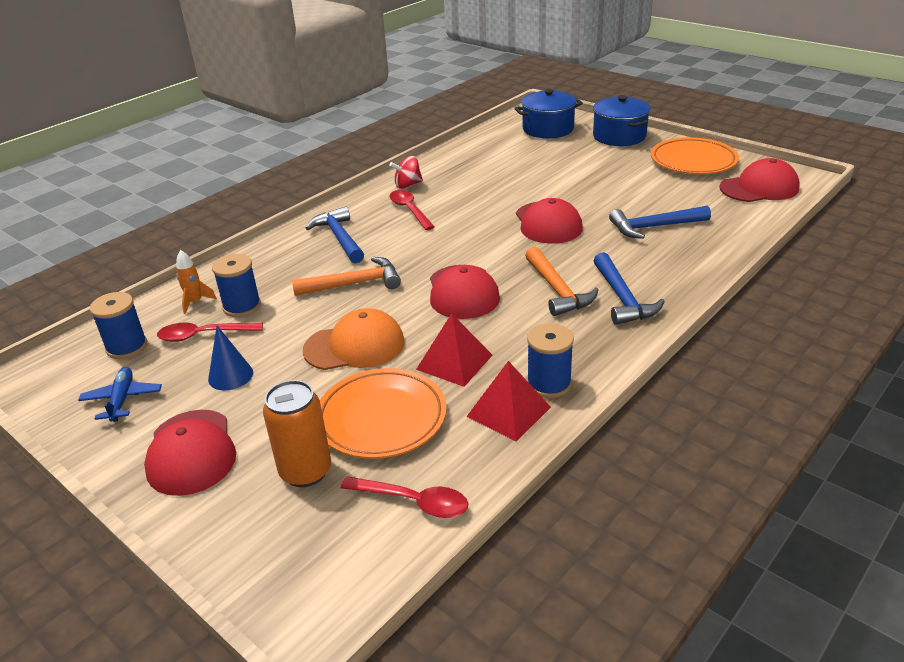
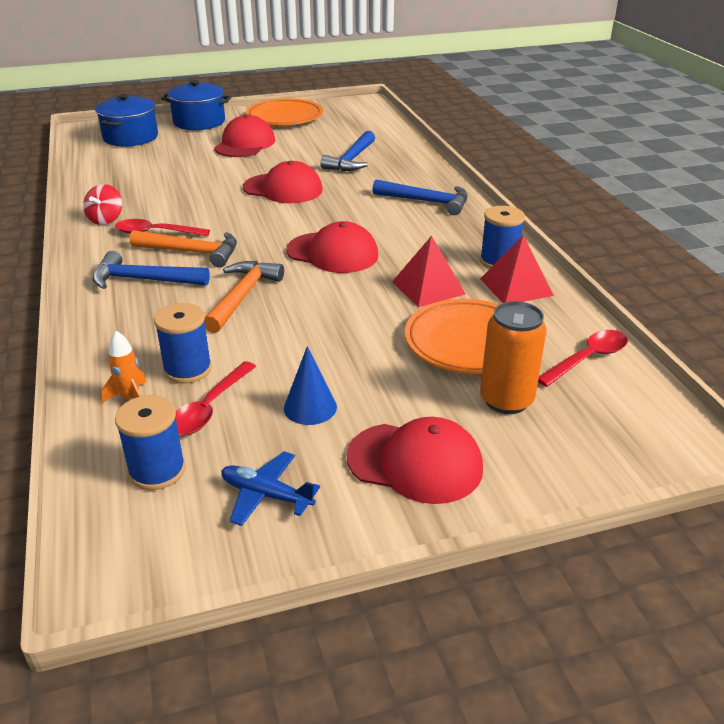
camera: 60 degrees left, 0 degrees up
orange cap [303,308,404,370] -> none
orange hammer [525,247,598,316] -> orange hammer moved to [130,230,237,268]
red cap [719,158,800,202] -> red cap moved to [214,114,275,157]

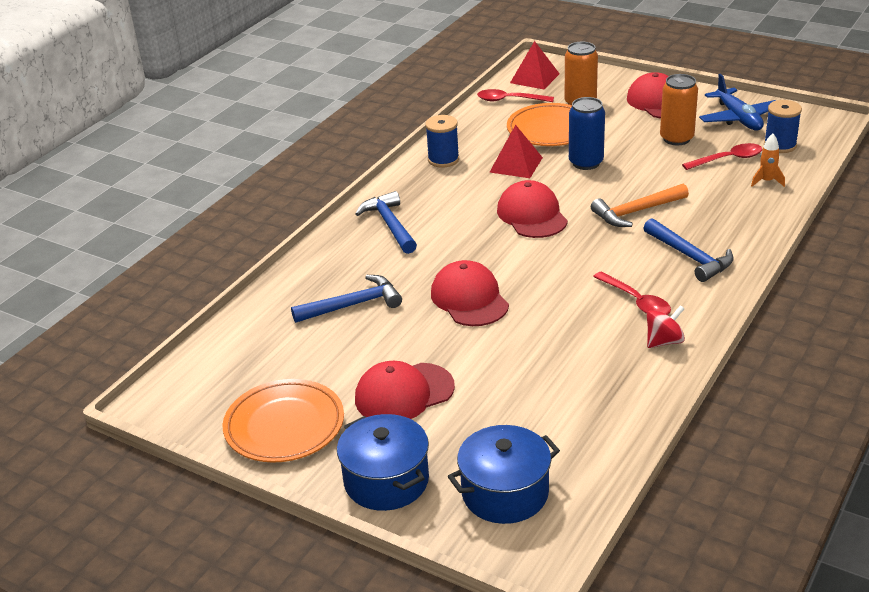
camera: 130 degrees left, 0 degrees up
orange hammer [130,230,237,268] -> none
blue spool [154,303,212,383] -> none
blue plane [221,451,320,526] -> blue plane [699,74,776,130], size x1.52
blue cone [284,346,337,425] -> orange can [660,74,698,145]
red pyramid [480,235,554,303] -> red pyramid moved to [510,41,560,89]
none -> blue can [569,97,605,170]

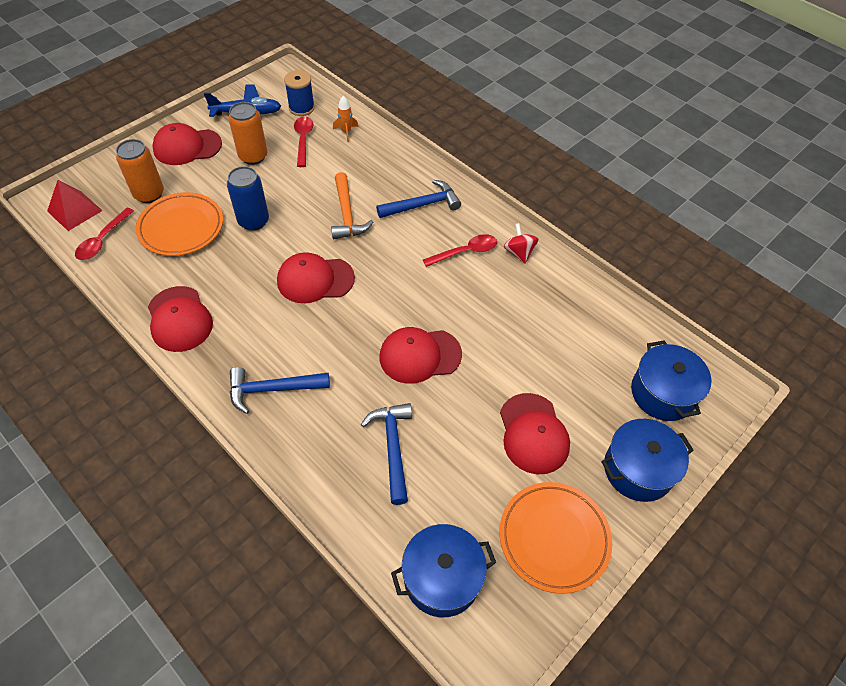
camera: 80 degrees left, 20 degrees up
blue spool [425,115,459,168] -> red cap [148,286,213,352]
red pyramid [490,124,543,178] -> none
none -> blue pot [391,524,496,617]

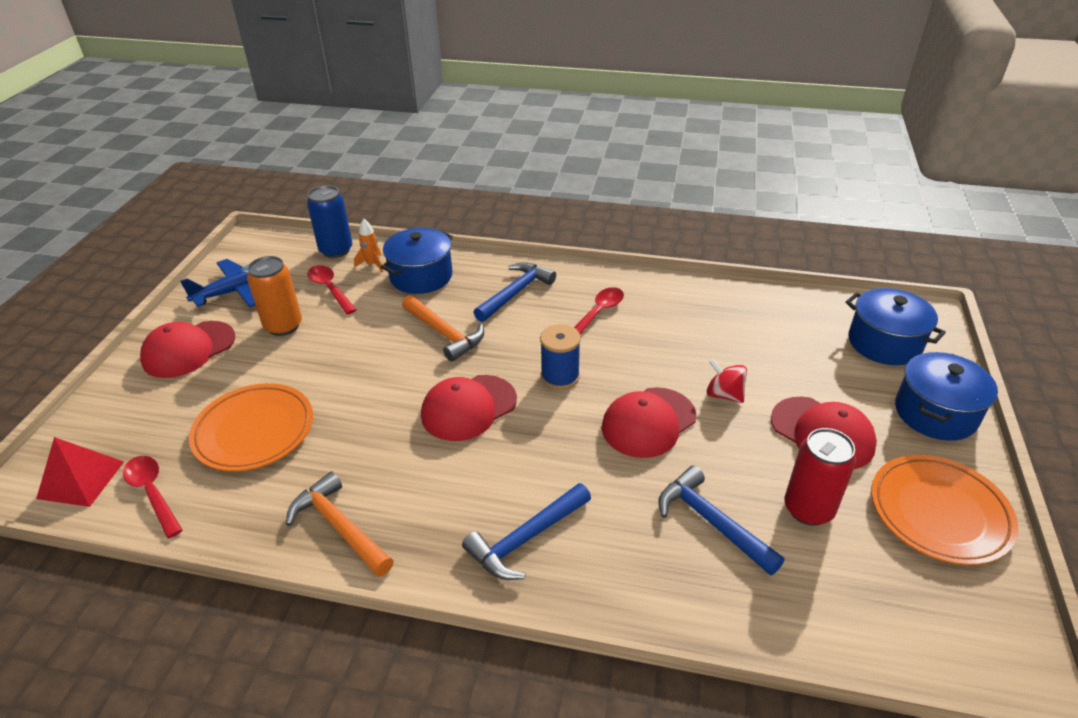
camera: 30 degrees left, 15 degrees down
red spoon [75,208,134,260] -> red spoon turned 150 degrees clockwise [123,456,183,538]
orange can [116,139,164,203] -> none
red cap [148,286,213,352] -> orange hammer [286,471,394,577]
blue can [227,166,269,231] -> blue can moved to [307,186,352,258]
blue spool [284,70,315,116] -> blue spool moved to [540,324,581,390]
blue pot [391,524,496,617] -> blue pot moved to [381,228,453,294]
red spinning top [504,223,538,263] -> red spinning top moved to [707,359,747,403]
none -> red can [784,428,856,526]

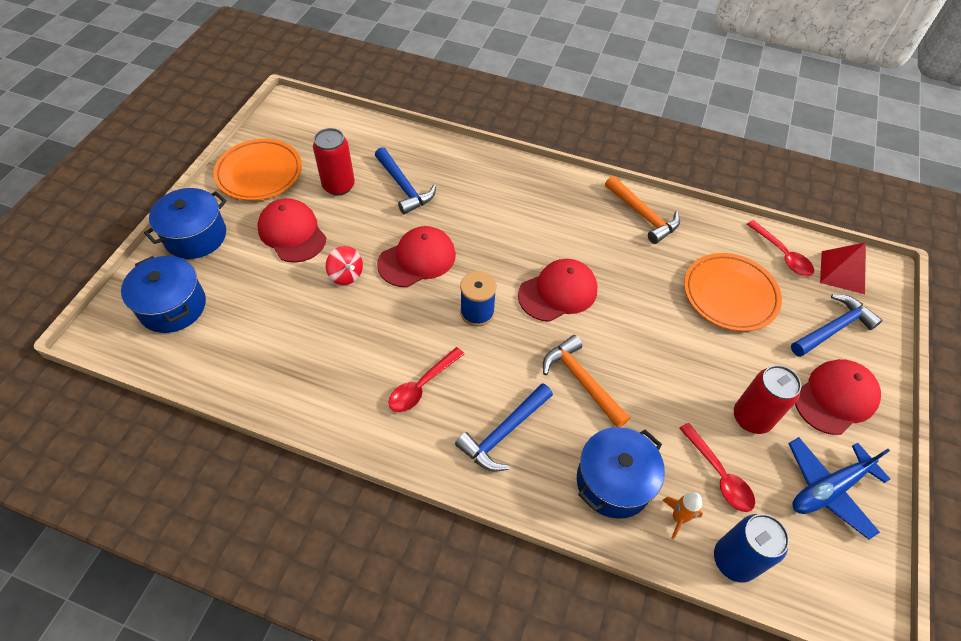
camera: 175 degrees left, 15 degrees up
orange can [247,256,302,336] -> red can [734,365,801,434]
blue hammer [462,483,591,580] -> blue hammer moved to [791,294,882,357]

